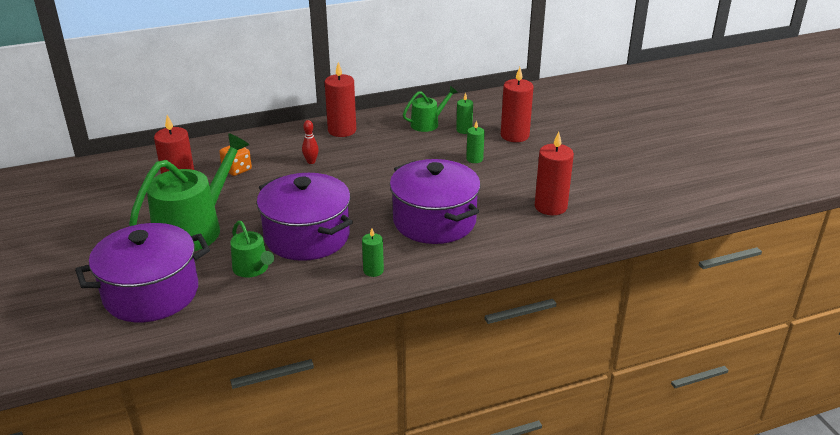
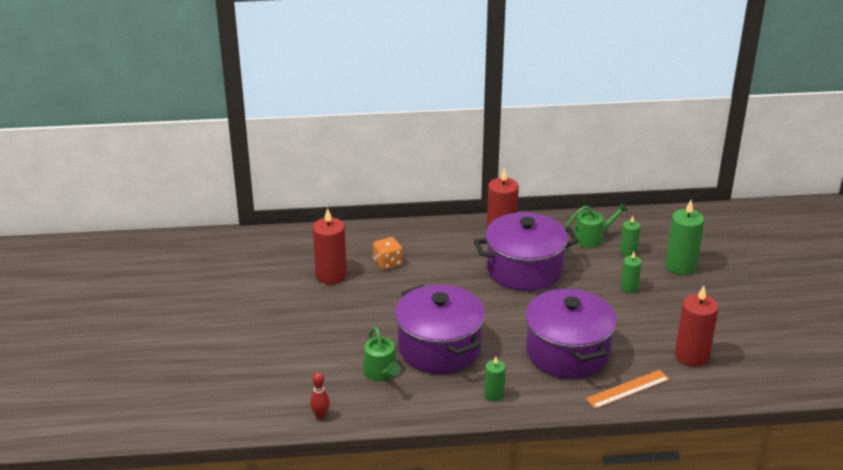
camera: 15 degrees right, 0 degrees up
purple pot [75,223,210,322] -> purple pot moved to [474,212,579,291]
green watering can [129,133,249,251] -> none
red bowling pin [302,120,319,164] -> red bowling pin moved to [310,372,330,419]
red candle [501,67,534,142] -> green candle [665,200,704,275]
none -> orange ruler [586,370,670,409]

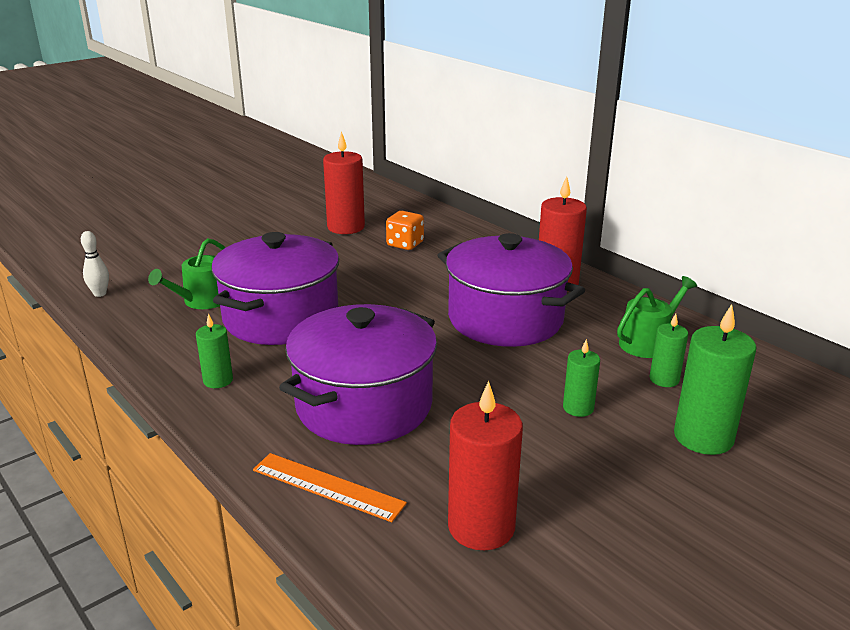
camera: 55 degrees right, 5 degrees down
red bowling pin [310,372,330,419] -> white bowling pin [81,231,109,297]
green watering can [565,203,628,248] -> green watering can turned 75 degrees counterclockwise [617,276,697,358]

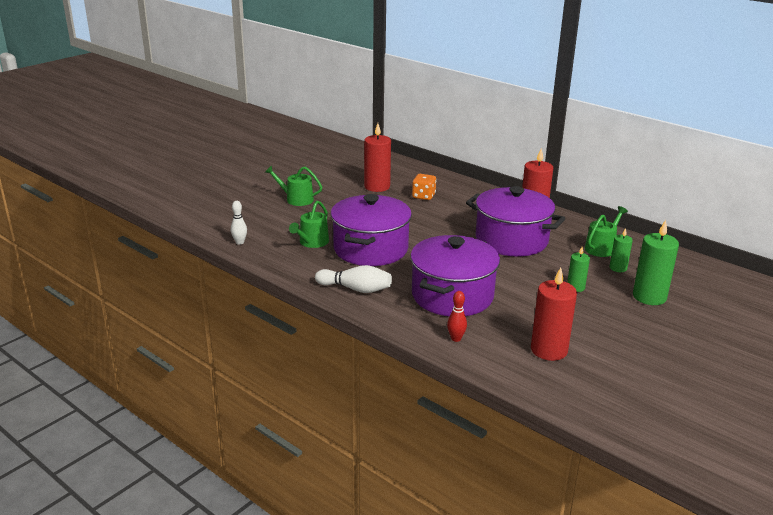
camera: 10 degrees left, 0 degrees up
green candle [196,313,233,388] -> white bowling pin [315,265,392,293]
orange ruler [253,453,407,522] -> red bowling pin [447,291,467,342]
none -> green watering can [265,165,322,206]

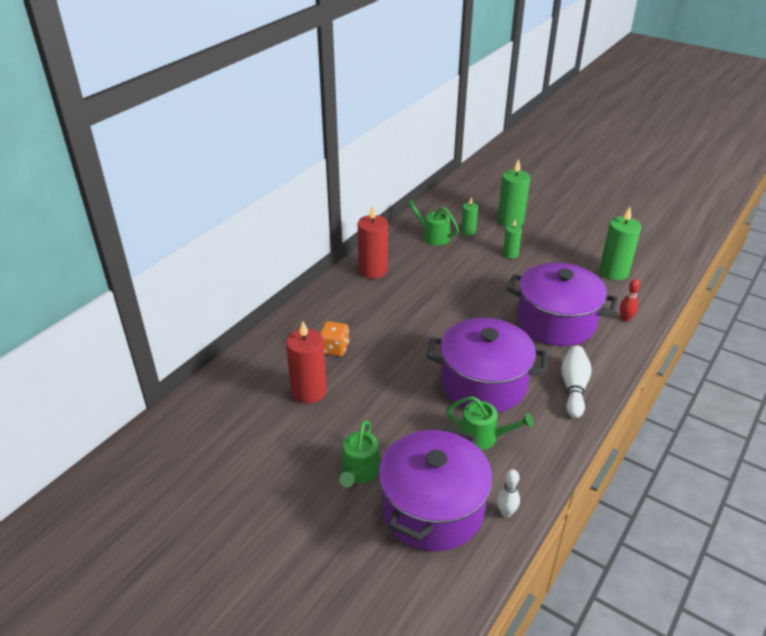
camera: 95 degrees left, 10 degrees up
purple pot [466,186,565,257] -> purple pot moved to [378,426,493,551]
red candle [531,267,577,361] -> green candle [599,207,641,280]

